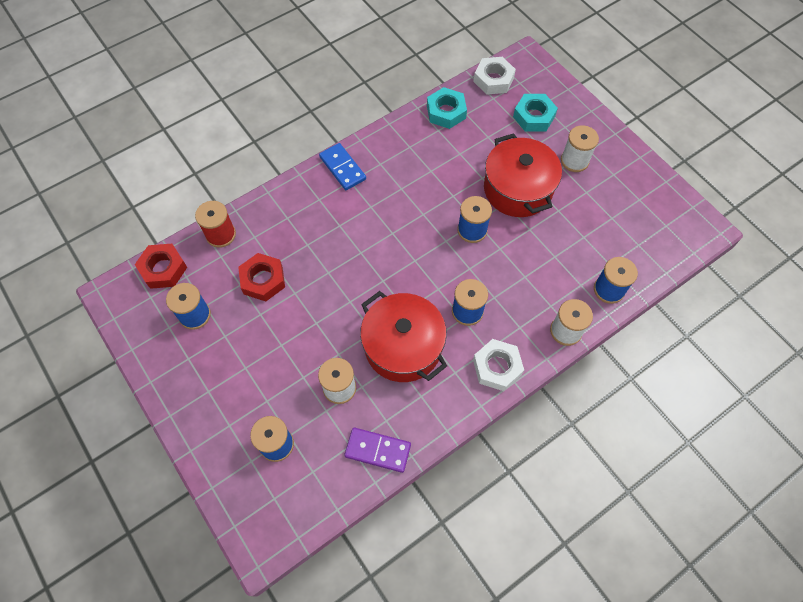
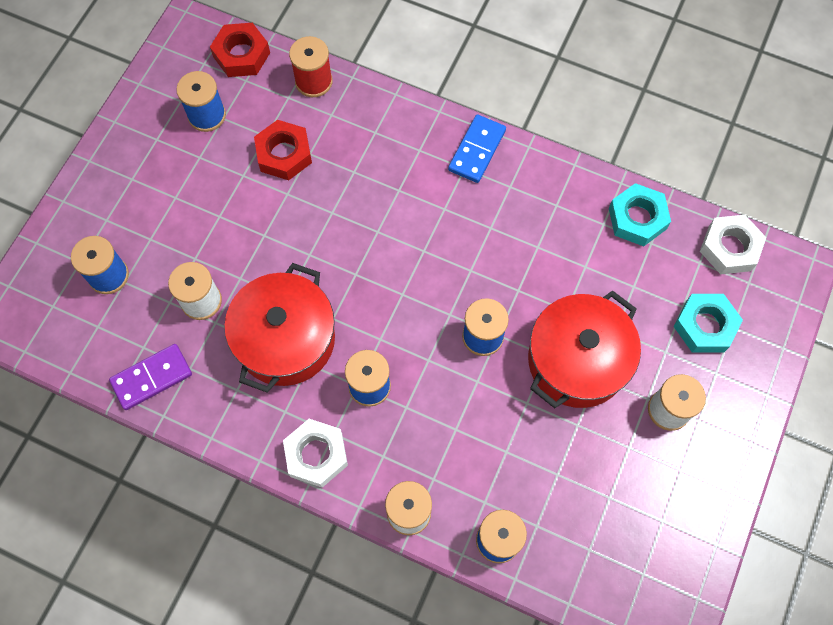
camera: 60 degrees right, 5 degrees up
purple domino [344,428,411,473] -> purple domino turned 75 degrees clockwise [109,344,192,410]

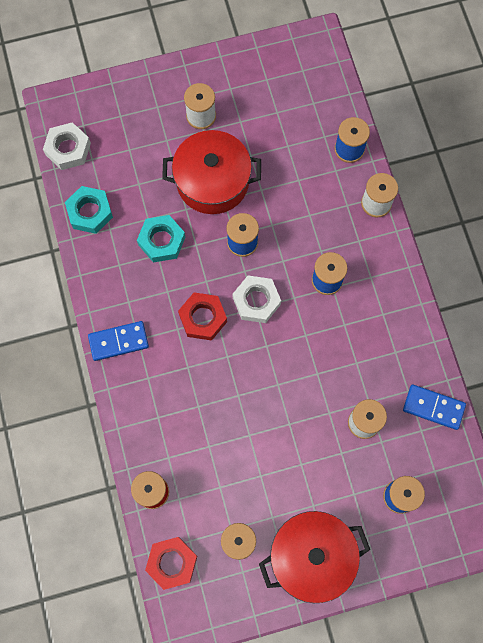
camera: 130 degrees left, 5 degrees up
purple domino [109,344,192,410] -> blue domino [403,384,466,430]
red pot [224,263,335,393] -> red pot moved to [259,511,370,603]
red nut [254,120,312,180] -> red nut moved to [178,292,227,341]
white nut [283,419,348,488] -> white nut moved to [233,276,281,323]
turquoise nut [673,294,743,353] -> turquoise nut moved to [137,215,185,262]

